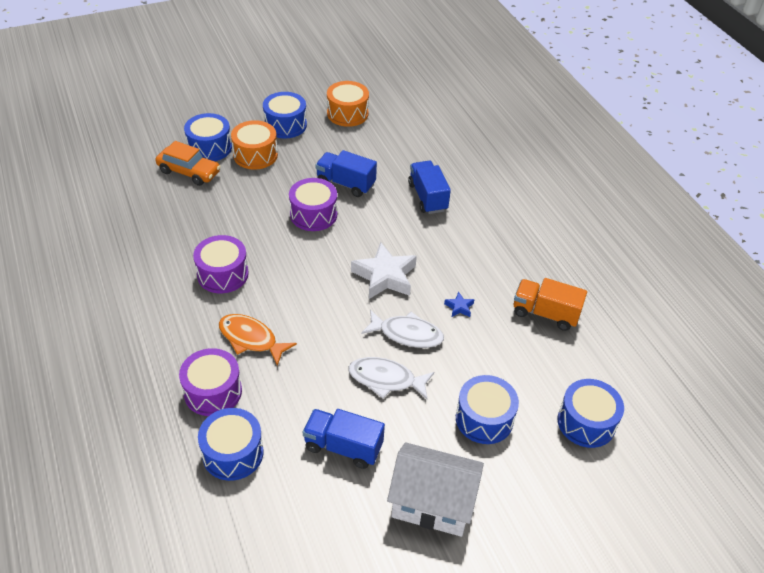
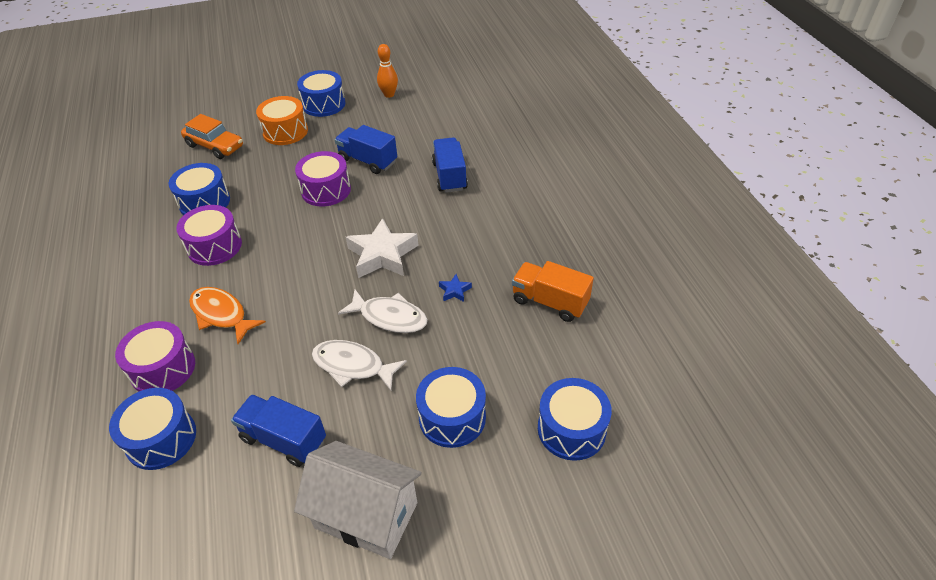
camera: 10 degrees right, 0 degrees up
blue drum [184,113,232,161] -> blue drum moved to [169,163,230,215]
orange drum [327,81,369,127] -> orange bowling pin [377,44,398,98]

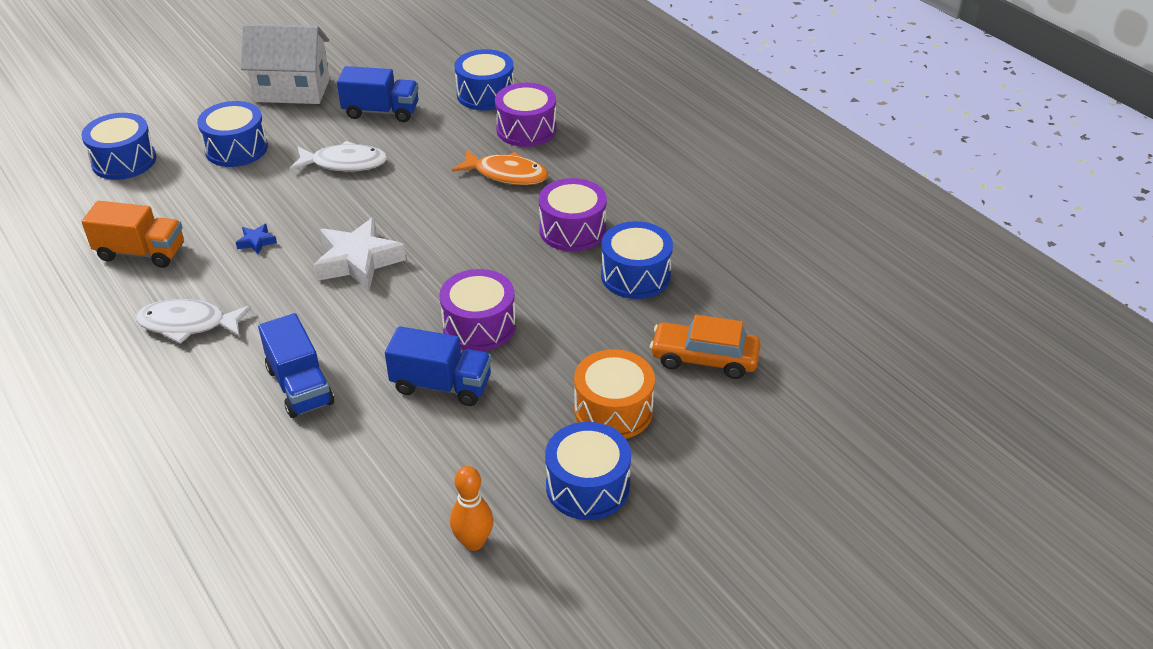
camera: 160 degrees right, 5 degrees down
white fish [338,290,428,333] -> white fish moved to [136,299,251,344]

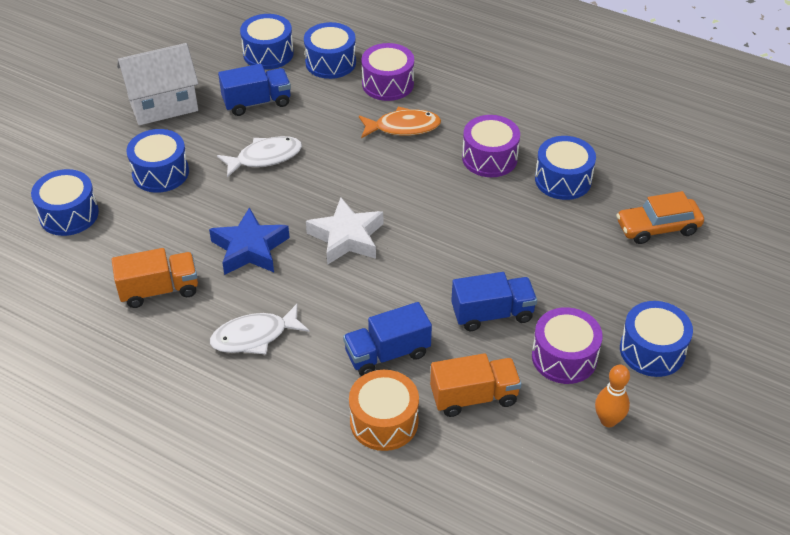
camera: 25 degrees left, 5 degrees up
blue star [236,224,277,254] -> blue star [209,207,290,275], size x2.28
blue truck [258,313,334,418] -> blue truck turned 120 degrees clockwise [343,302,432,376]
purple drum [439,269,516,351] -> purple drum moved to [532,307,603,384]
orange drum [574,349,655,439] -> orange drum moved to [349,370,419,451]
none -> blue drum [240,14,294,69]
none -> orange truck [430,353,522,417]

